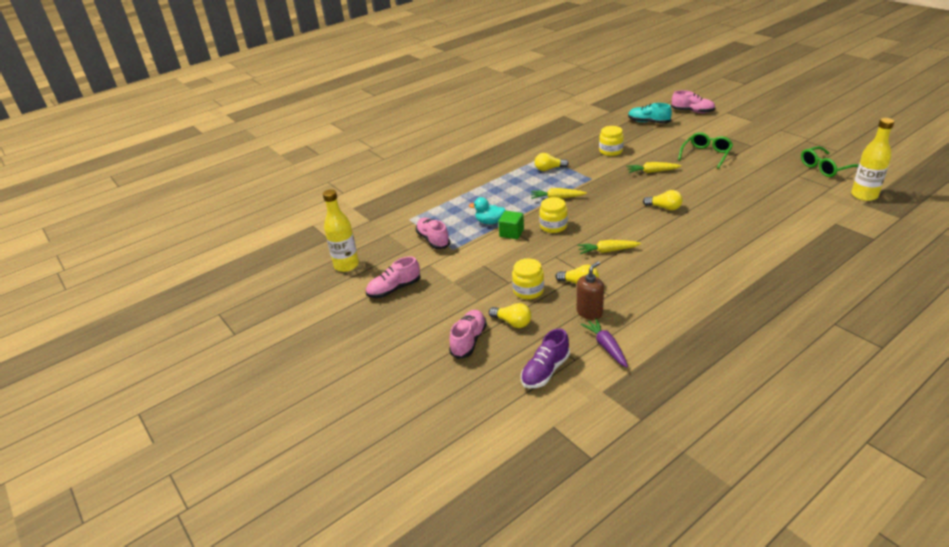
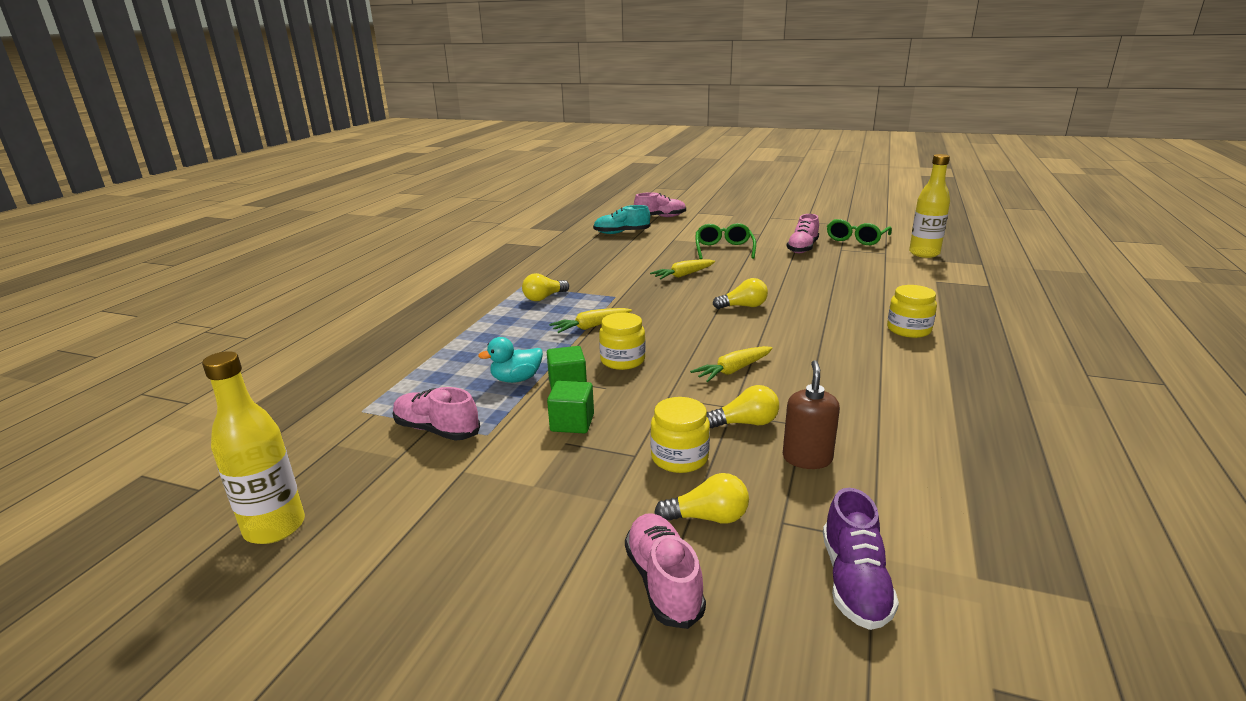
camera: 35 degrees left, 10 degrees down
pink shoe [366,256,420,298] -> pink shoe moved to [786,214,819,253]
purple carrot [581,318,628,367] -> none
yellow jar [599,126,624,156] -> yellow jar moved to [887,285,937,338]
none -> green cube [547,381,594,433]

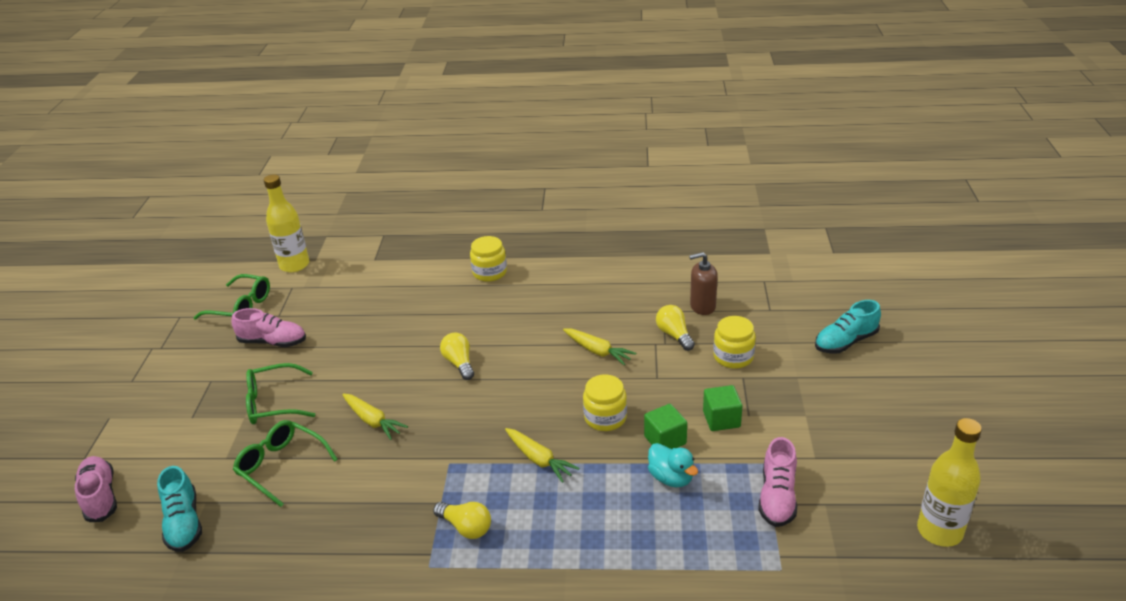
camera: 105 degrees left, 10 degrees up
pink shoe [625,514,706,629] -> turquoise shoe [815,300,881,354]
yellow light bulb [654,473,749,524] -> none
purple shoe [823,488,899,630] -> none
none -> green glasses [233,420,338,507]

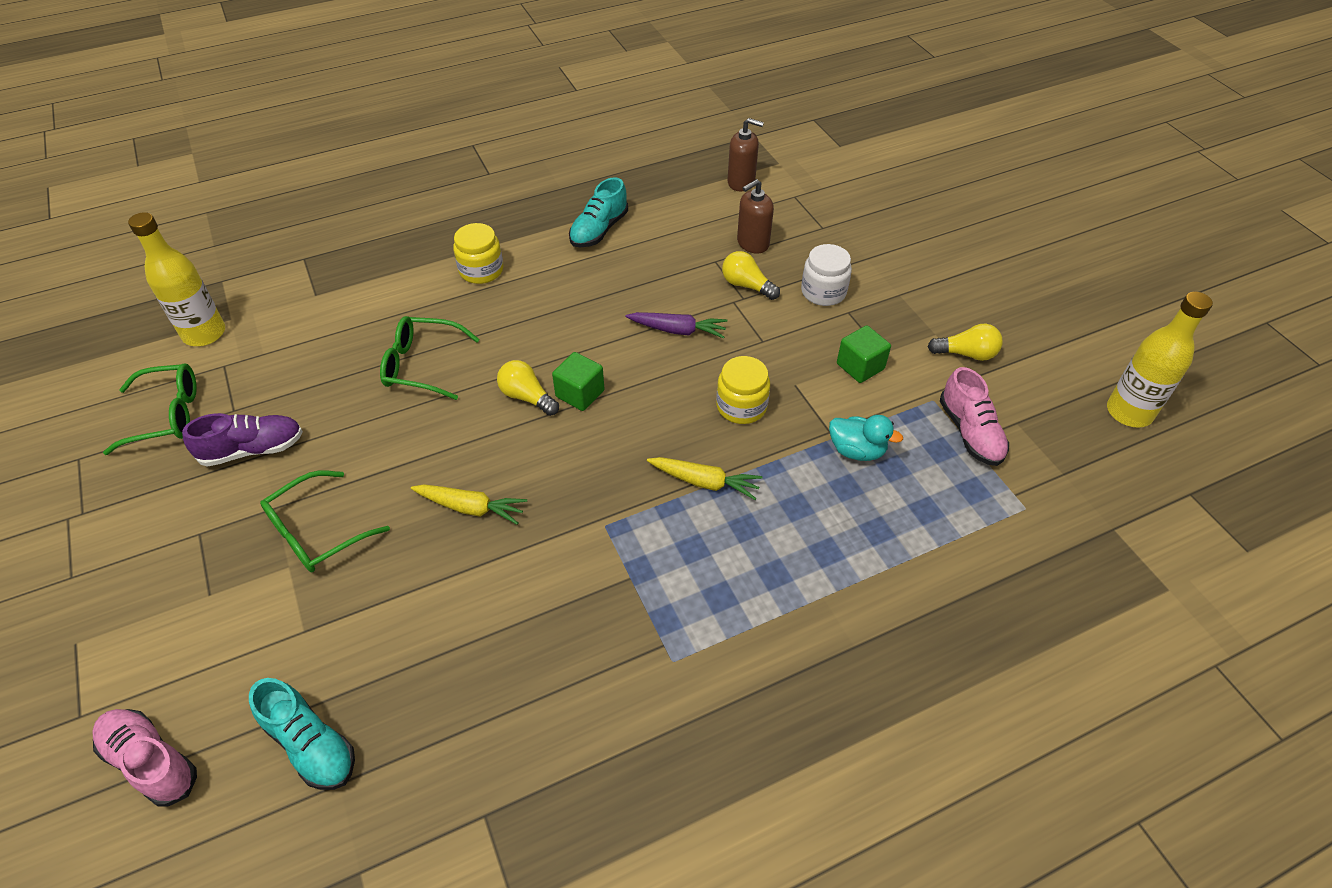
camera: 30 degrees left, 15 degrees up
pink shoe [232,308,306,347] -> purple shoe [182,413,303,467]
green glasses [233,420,338,507] -> green glasses moved to [380,316,480,400]
yellow light bulb [433,502,491,539] -> yellow light bulb moved to [928,324,1003,361]
yellow carrot [563,328,636,365] -> purple carrot [626,312,727,338]
green cube [644,404,687,449] -> green cube moved to [552,352,605,411]
yellow jar [713,316,756,368] -> white jar [801,244,852,306]
turquoise shoe [815,300,881,354] -> turquoise shoe moved to [569,177,628,247]
none -> brown soap dispenser [728,118,764,191]

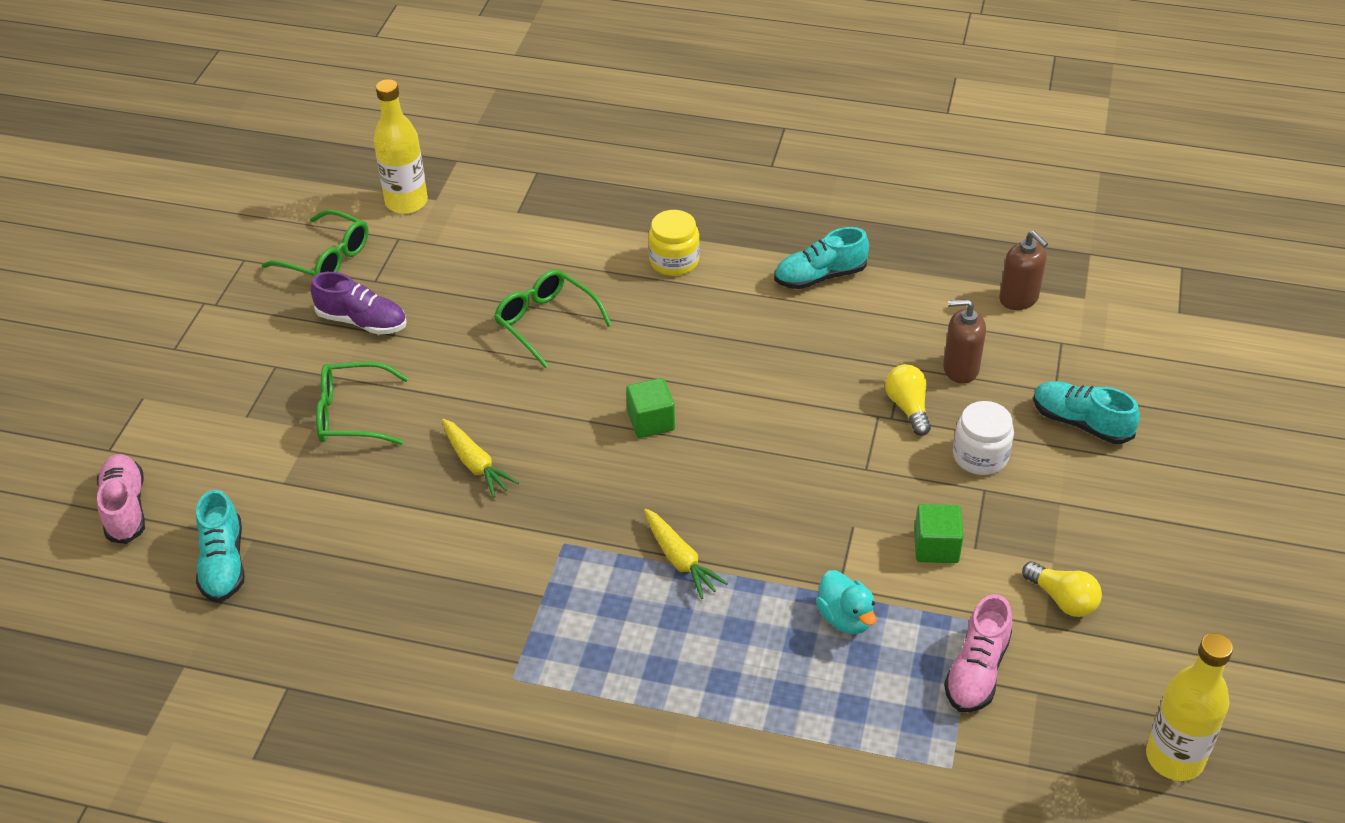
camera: 40 degrees right, 5 degrees down
yellow light bulb [497,360,559,416] -> none
purple carrot [626,312,727,338] -> none
yellow jar [716,356,770,424] -> none
none -> turquoise shoe [1033,381,1140,444]

